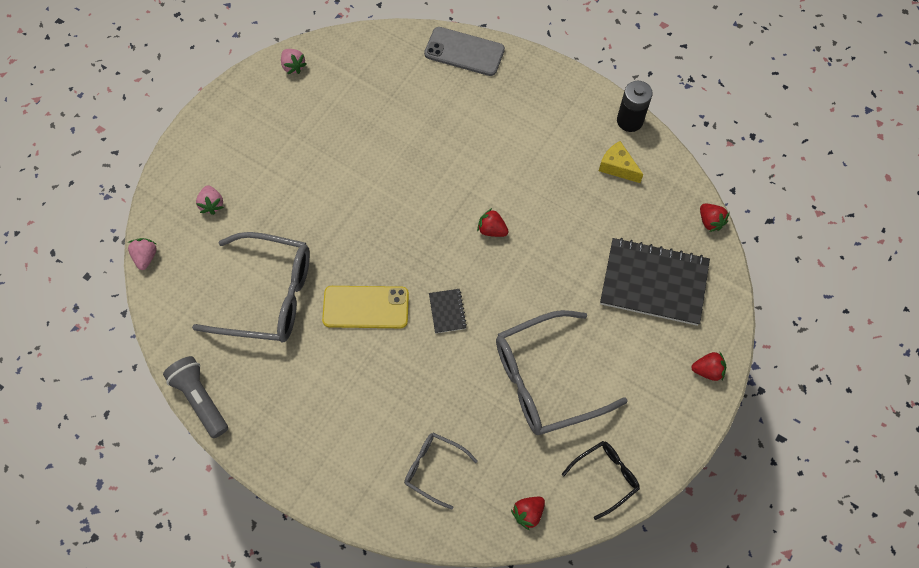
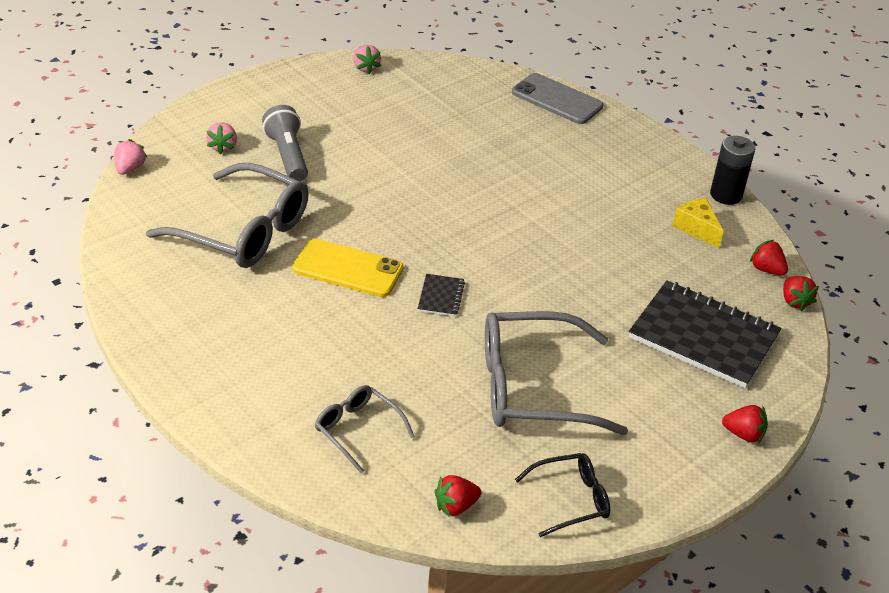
camera: 15 degrees right, 25 degrees down
grey flashlight [163,356,228,438] -> grey flashlight moved to [262,105,308,182]
red strawberry [477,208,509,237] -> red strawberry moved to [750,240,788,276]

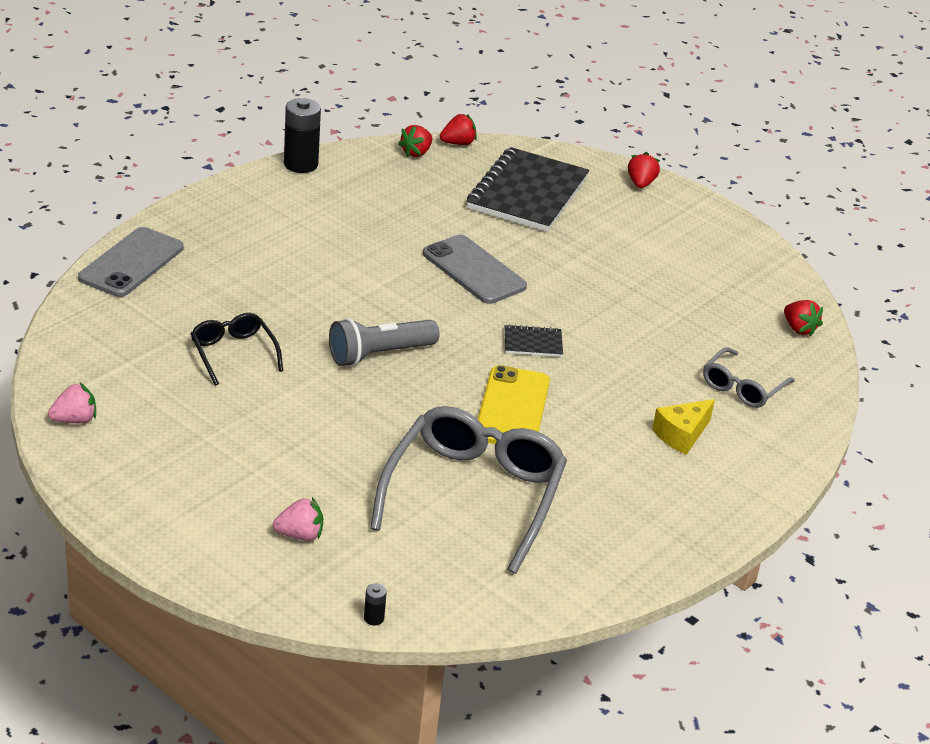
camera: 100 degrees left, 5 degrees down
pink strawberry [115,139,147,175] -> black battery [364,583,387,626]
grey flashlight [262,105,308,182] -> grey flashlight moved to [329,318,440,367]
grey glasses [485,311,628,435] -> none
black glasses [515,453,610,537] -> black glasses moved to [190,313,283,386]
yellow cheese [673,198,724,248] -> yellow cheese moved to [652,399,715,455]
none -> grey phone [423,235,527,304]

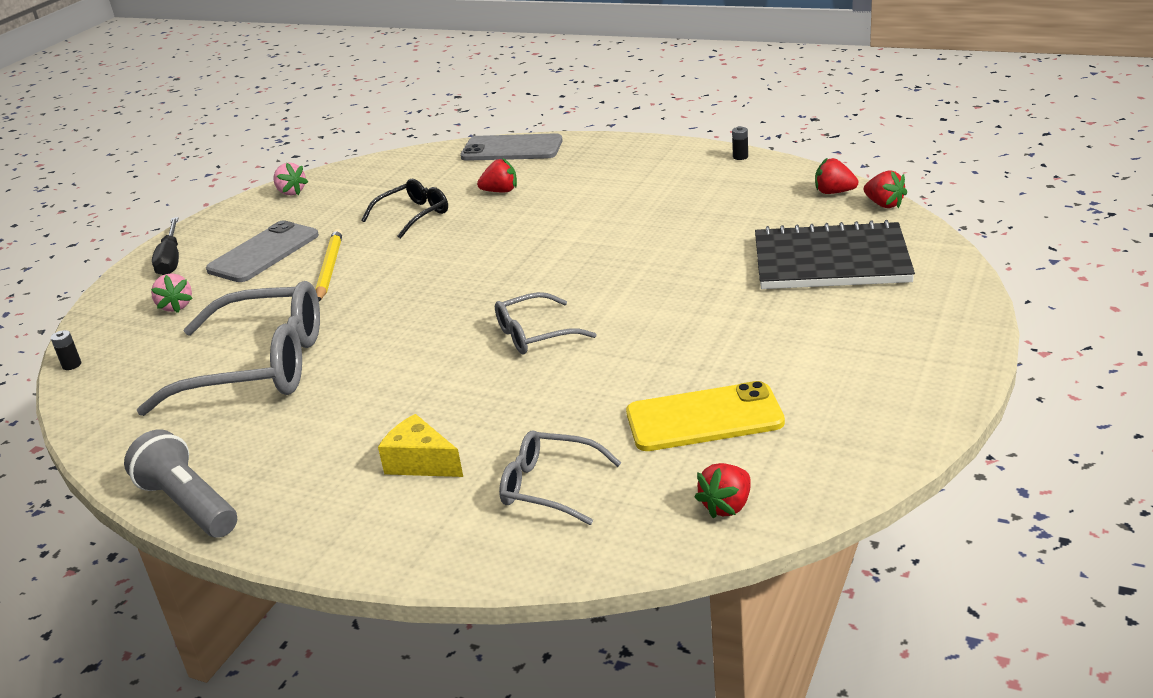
camera: 80 degrees right, 5 degrees down
black battery [284,98,321,173] -> black battery [732,126,748,160], size x0.43
grey flashlight [329,318,440,367] -> grey flashlight moved to [124,429,237,538]
grey phone [423,235,527,304] -> grey phone moved to [206,220,319,282]
yellow phone [478,365,550,444] -> yellow phone moved to [626,381,785,451]
black notebook [505,324,563,357] -> grey glasses [495,292,597,354]
red strawberry [628,152,660,188] -> red strawberry moved to [477,158,517,192]
none -> black screwdriver [152,217,179,275]
none -> yellow pencil [315,229,343,301]

